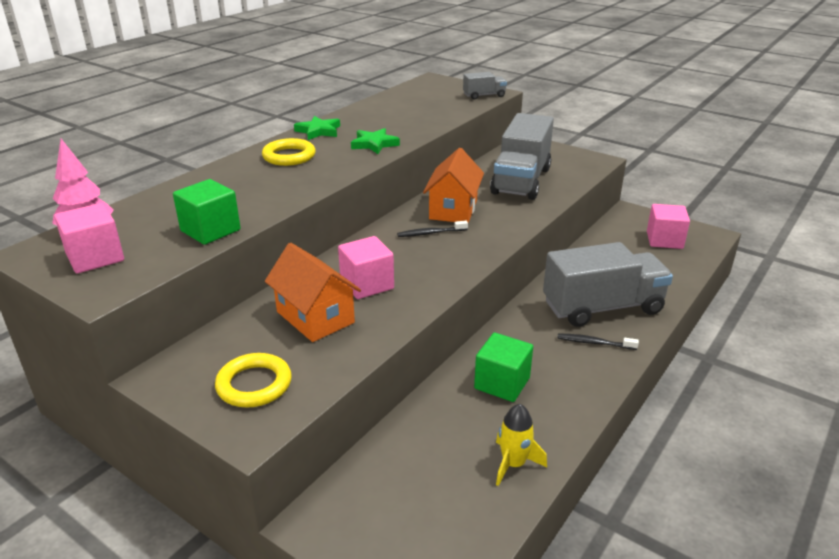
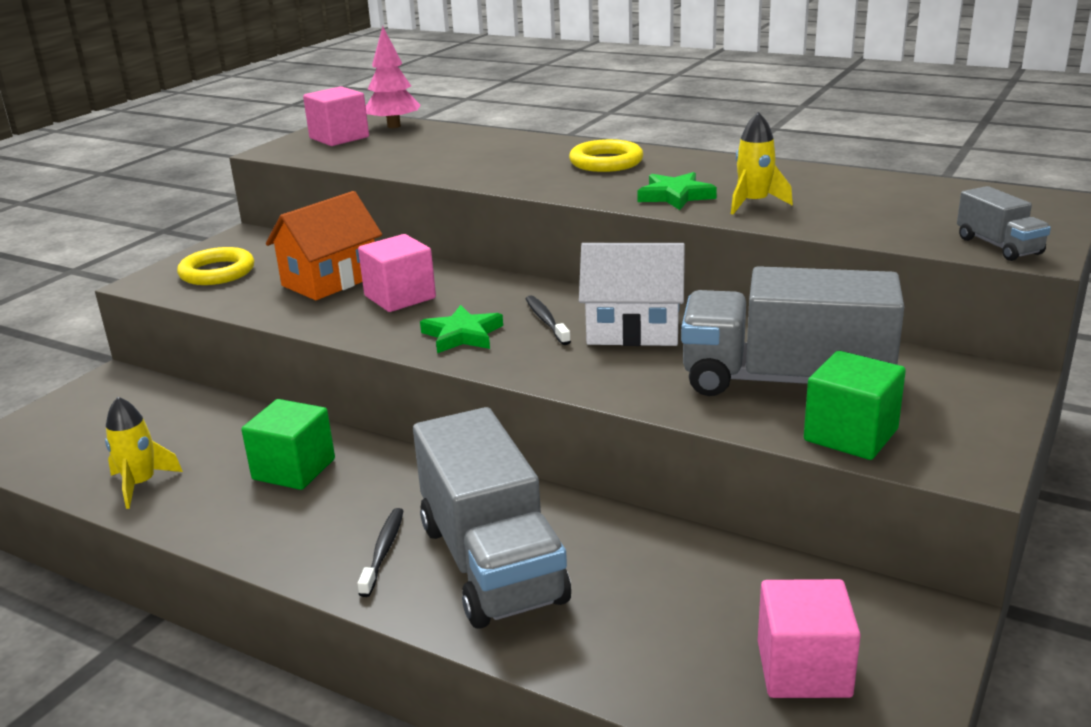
camera: 85 degrees right, 5 degrees down
green cube [173,179,241,245] -> green cube moved to [804,351,906,460]
green star [294,116,340,140] -> green star moved to [420,305,503,353]
orange house [423,148,484,223] -> white house [579,243,685,346]
none -> yellow rocket [731,112,793,214]

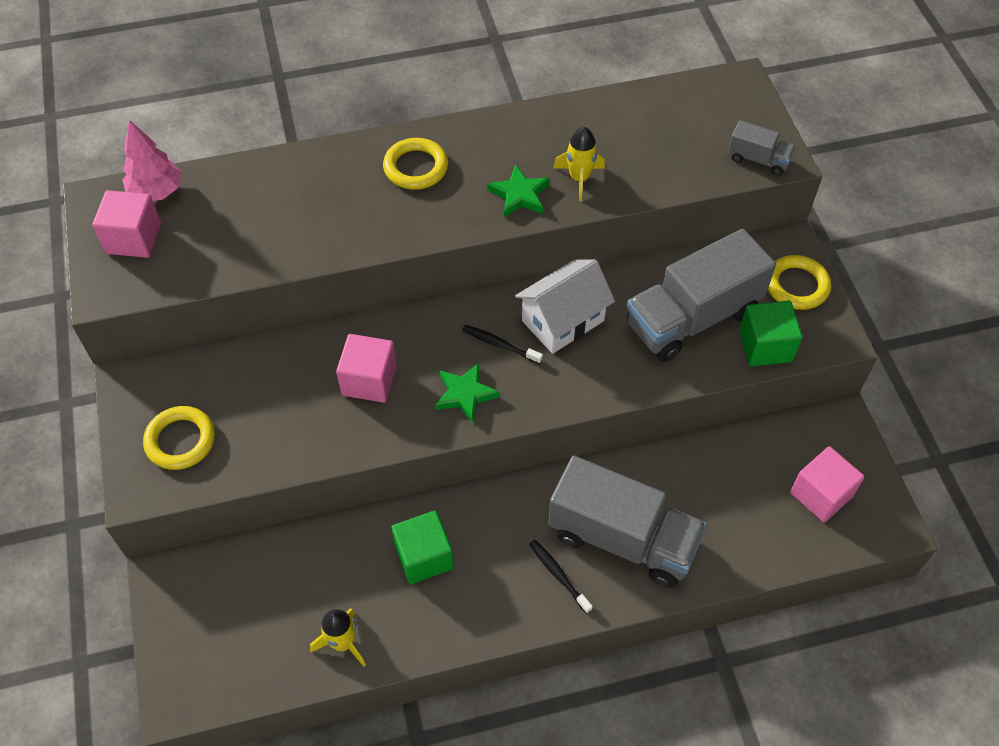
camera: 45 degrees left, 30 degrees up
orange house [266,191,382,300] -> none
none -> yellow ring [768,255,831,310]

